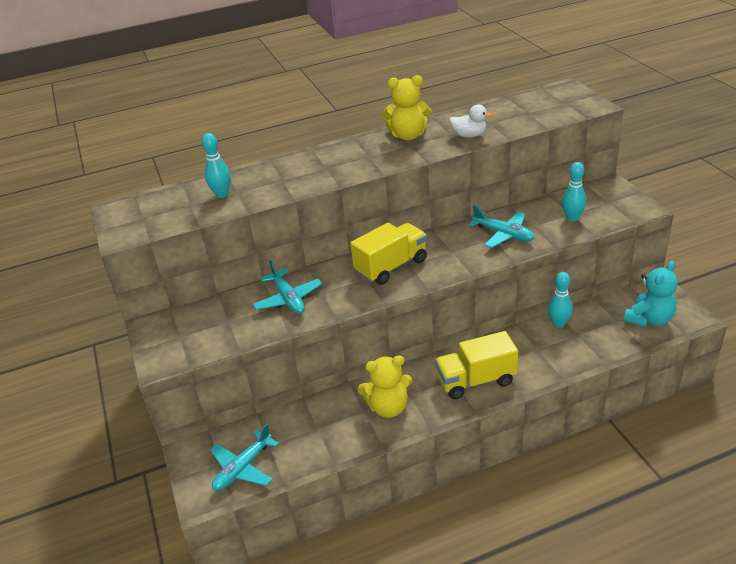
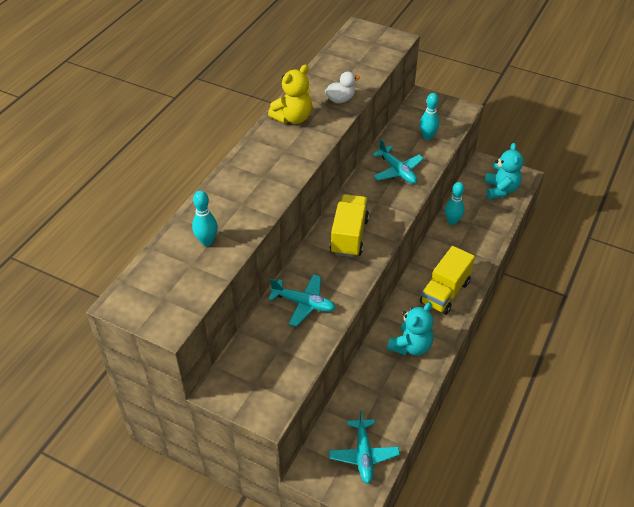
camera: 45 degrees left, 10 degrees up
yellow teddy bear [358,355,412,418] -> turquoise teddy bear [387,302,433,356]
turquoise plane [468,205,535,248] -> turquoise plane turned 60 degrees clockwise [372,139,424,184]

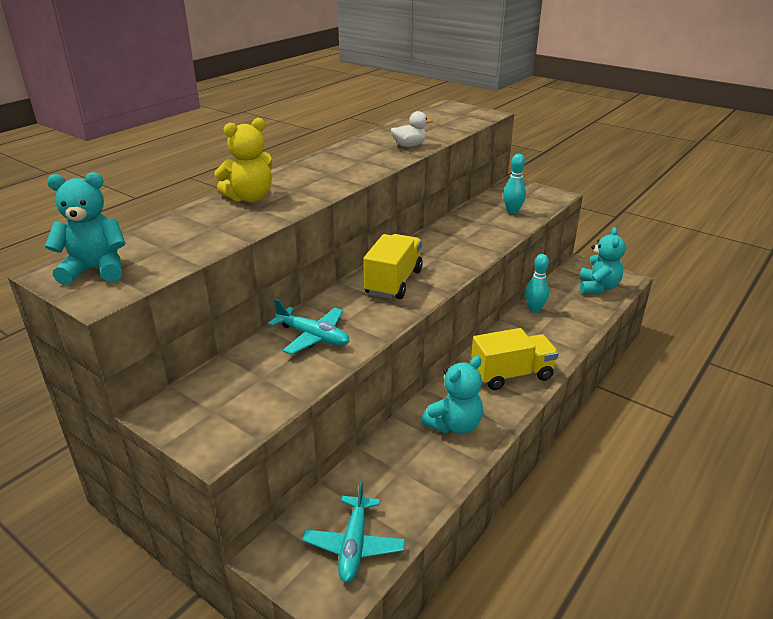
camera: 10 degrees right, 15 degrees down
turquoise bowling pin [192,191,218,246] -> none
yellow teddy bear [268,65,312,124] -> yellow teddy bear moved to [214,118,272,202]
turquoise plane [372,139,424,184] -> none
yellow truck [420,246,475,315] -> yellow truck turned 150 degrees counterclockwise [471,328,559,390]
none -> turquoise teddy bear [45,172,126,285]

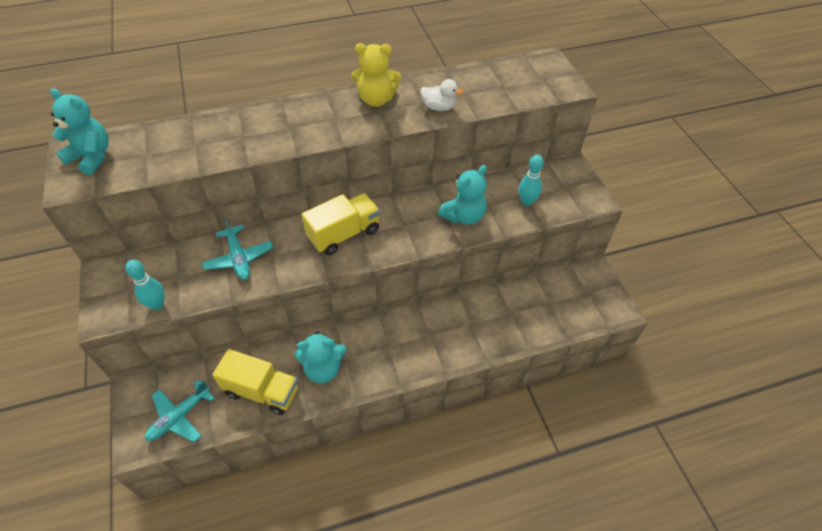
camera: 35 degrees right, 20 degrees up
yellow teddy bear [214,118,272,202] -> yellow teddy bear moved to [351,43,401,107]
yellow truck [471,328,559,390] -> yellow truck moved to [212,349,298,415]
turquoise bowling pin [525,254,549,313] -> turquoise bowling pin moved to [125,260,165,310]
turquoise teddy bear [579,227,626,294] -> turquoise teddy bear moved to [438,165,487,225]

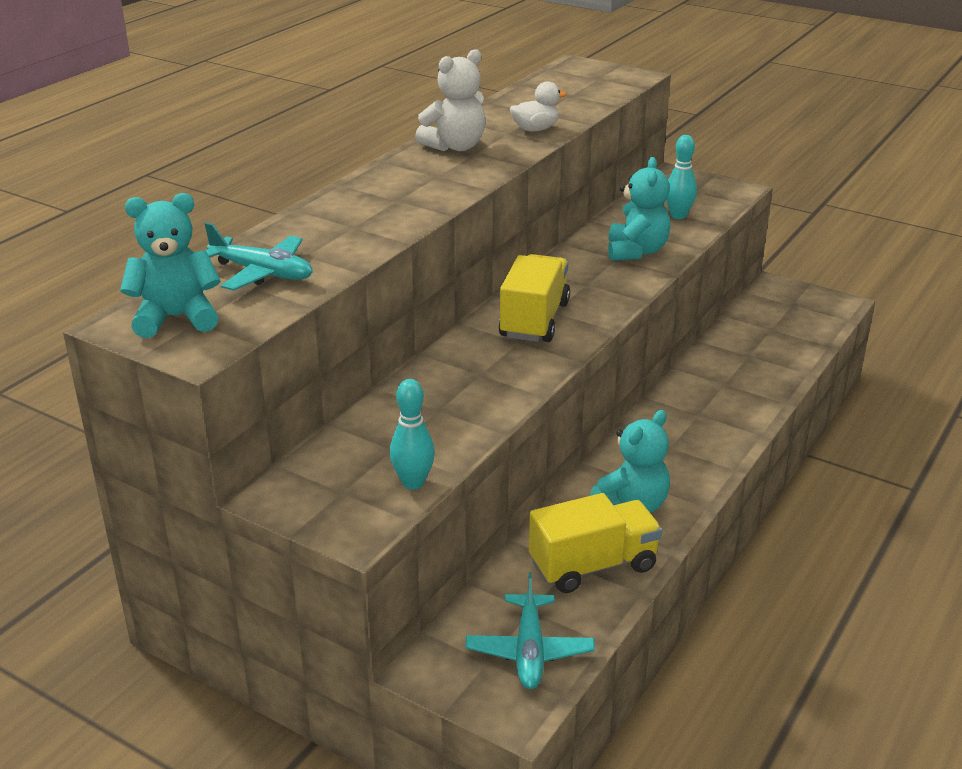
camera: 40 degrees left, 20 degrees down
turquoise plane [202,217,273,280] -> turquoise plane moved to [205,222,312,291]
yellow teddy bear [351,43,401,107] -> white teddy bear [415,49,486,151]

